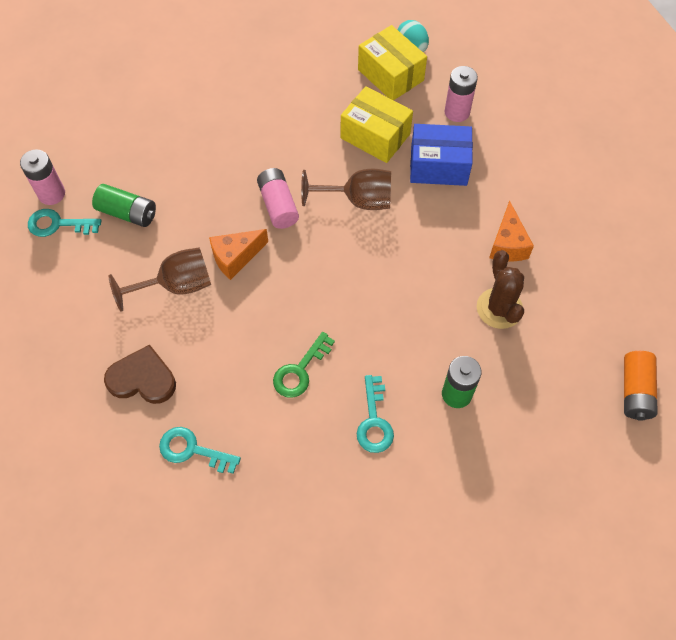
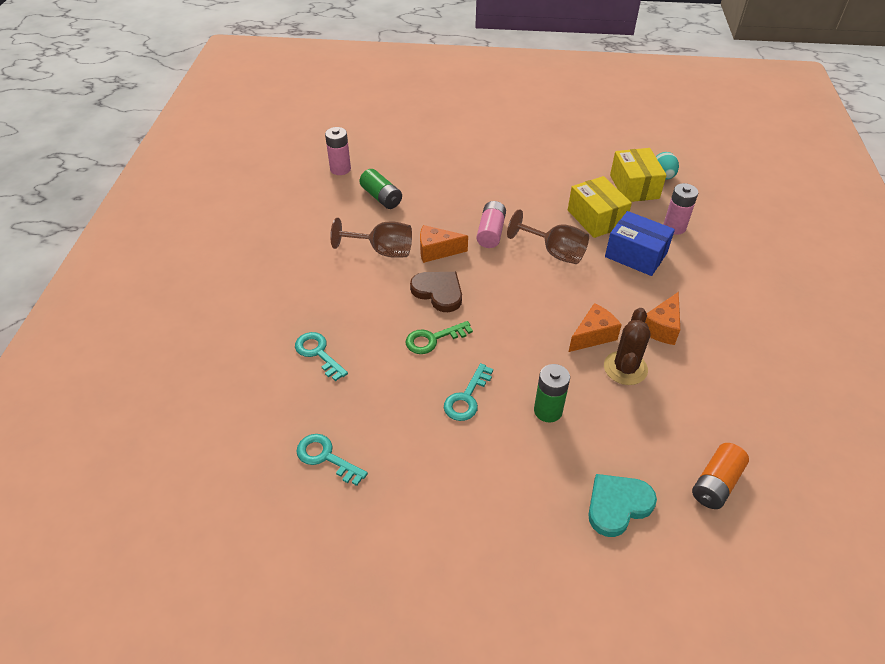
camera: 30 degrees right, 15 degrees down
turquoise key [28,209,101,237] -> turquoise key moved to [296,434,368,486]
brown heart [104,344,176,404] -> brown heart moved to [410,272,462,312]
none -> orange cheese [569,303,622,352]
none -> turquoise heart [588,474,657,537]

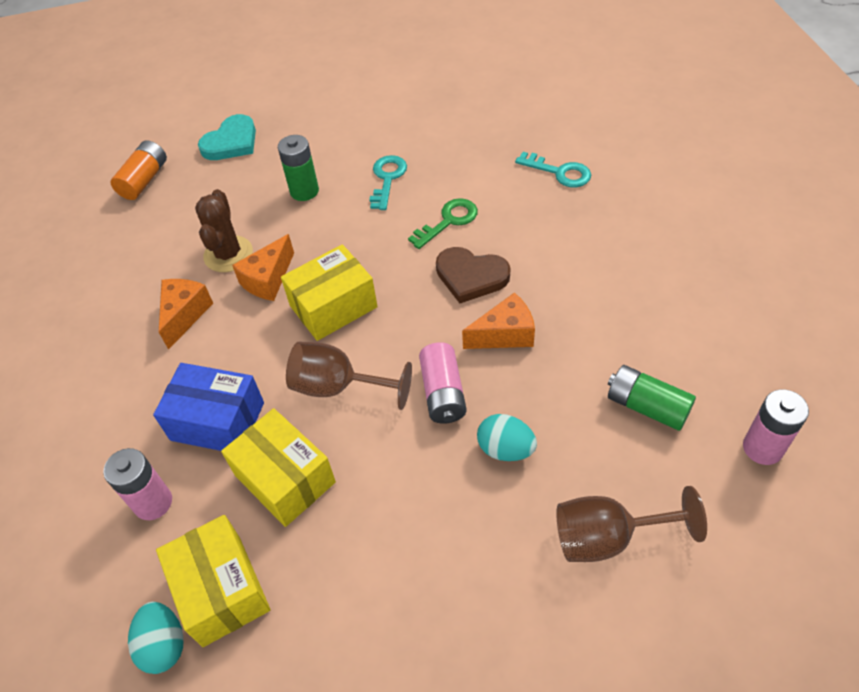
camera: 165 degrees right, 5 degrees up
turquoise key [296,434,368,486] -> none
brown goblet [330,218,412,258] -> brown goblet moved to [556,486,707,562]
none -> yellow box [281,244,378,341]
none -> turquoise egg [477,414,537,461]

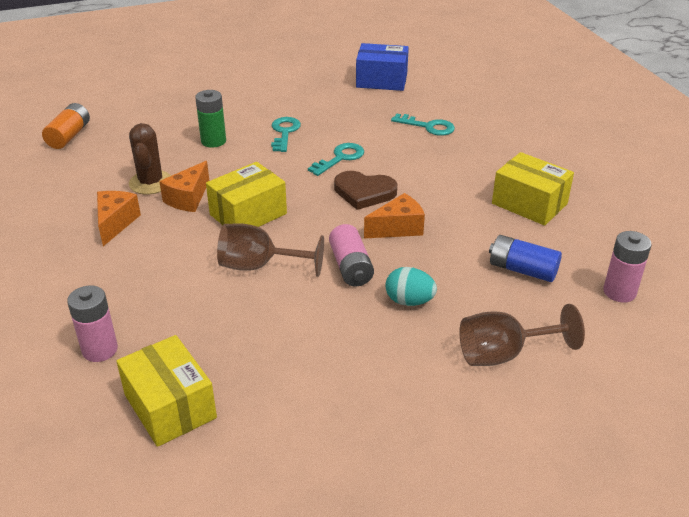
camera: 10 degrees left, 15 degrees down
turquoise egg [128,602,184,674] -> none
blue box [153,363,264,451] -> blue box moved to [356,43,409,91]
turquoise heart [198,114,256,160] -> none
yellow box [221,408,336,527] -> yellow box moved to [492,152,574,225]
green key [408,198,478,249] -> turquoise key [308,143,364,176]
green battery [608,365,696,431] -> blue battery [489,235,562,282]

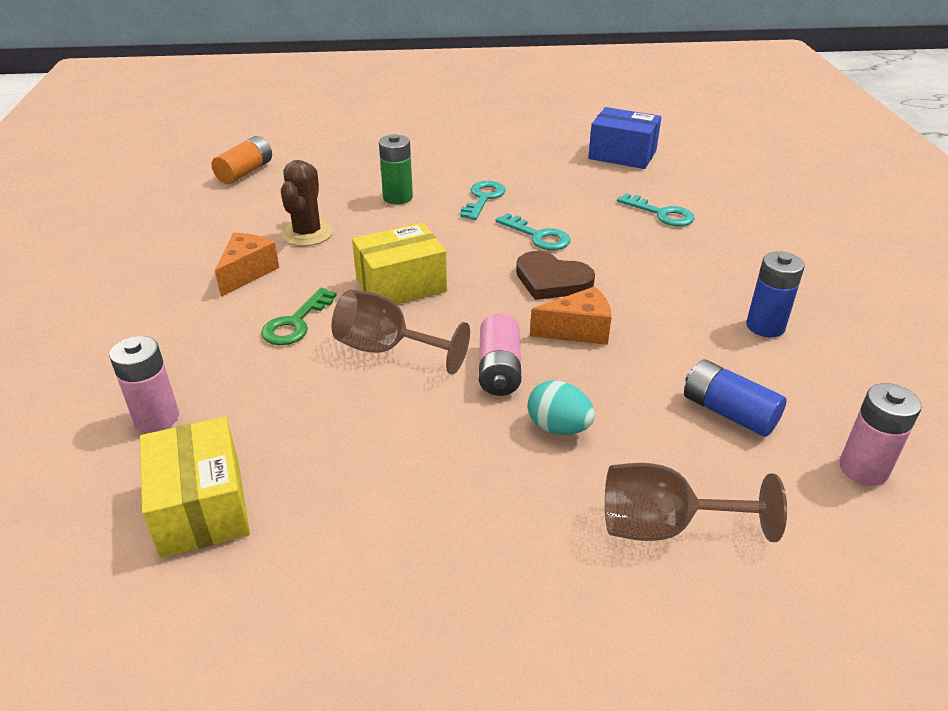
camera: 15 degrees right, 0 degrees up
orange cheese [159,161,209,212] -> none
turquoise key [308,143,364,176] -> turquoise key turned 75 degrees clockwise [495,213,570,250]
yellow box [492,152,574,225] -> blue battery [746,251,805,338]
none -> green key [261,288,337,345]

